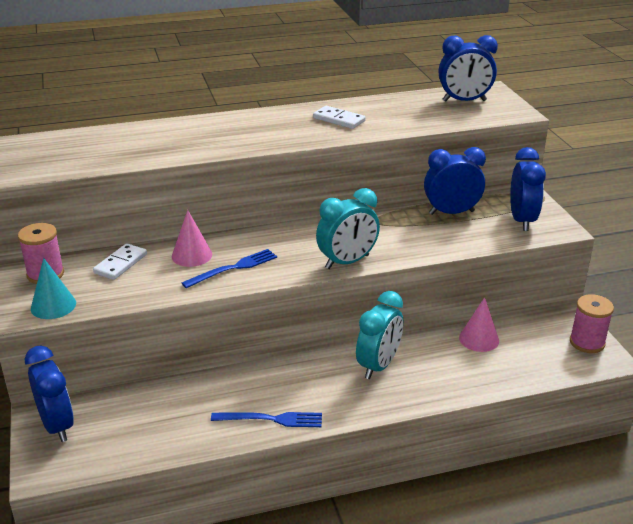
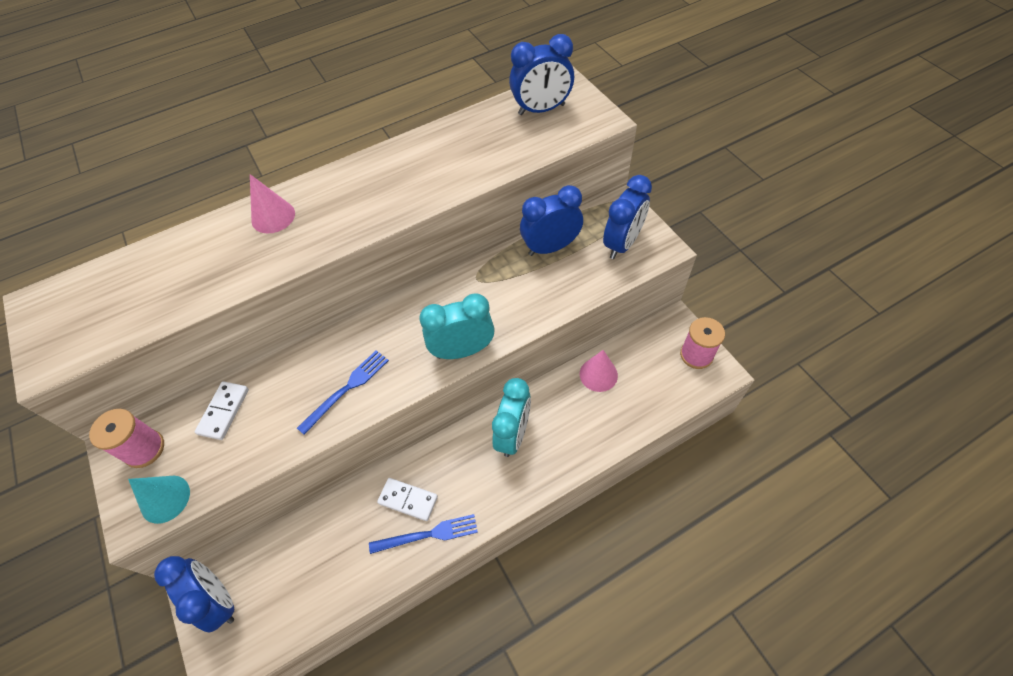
camera: 10 degrees left, 25 degrees up
pink cone [172,210,212,267] -> pink cone moved to [250,174,295,234]
white domino [313,106,366,129] -> white domino moved to [377,478,438,521]
turquoise clock [316,188,380,269] -> turquoise clock turned 150 degrees counterclockwise [419,293,495,359]
blue clock [510,147,546,231] -> blue clock turned 45 degrees clockwise [603,175,652,259]

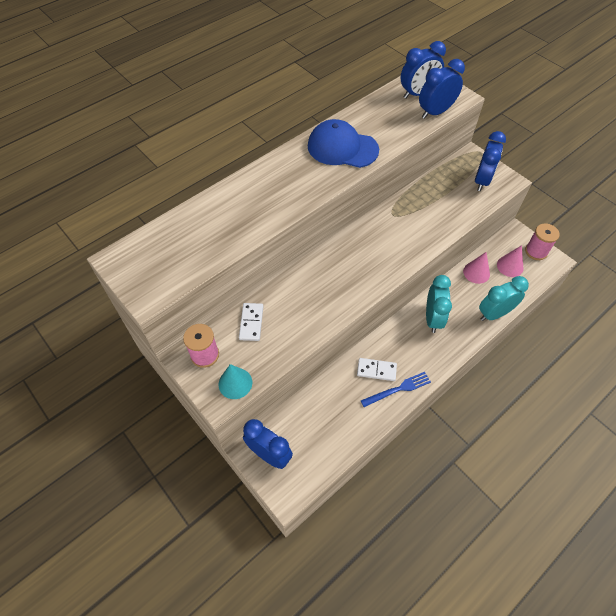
camera: 15 degrees left, 0 degrees up
pink cone [250,174,295,234] -> pink cone moved to [497,245,523,277]
blue fork [297,350,389,435] -> none
turquoise clock [419,293,495,359] -> turquoise clock moved to [479,276,529,321]
blue clock [520,185,583,256] -> blue clock moved to [419,59,465,119]
none -> blue cap [308,119,379,168]

